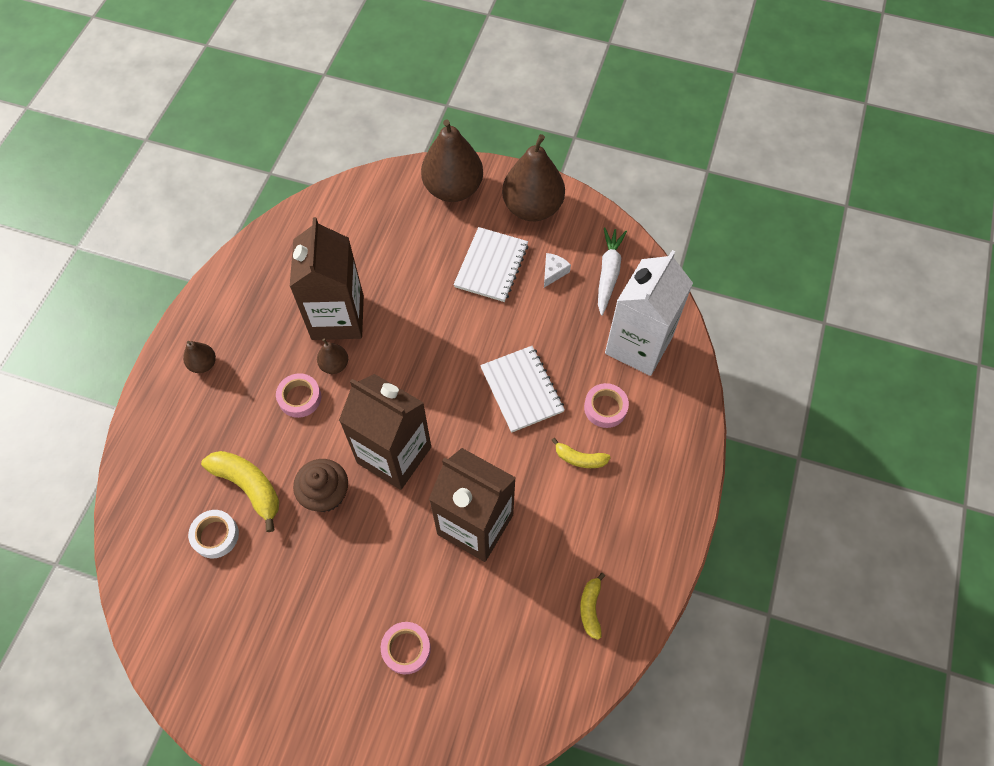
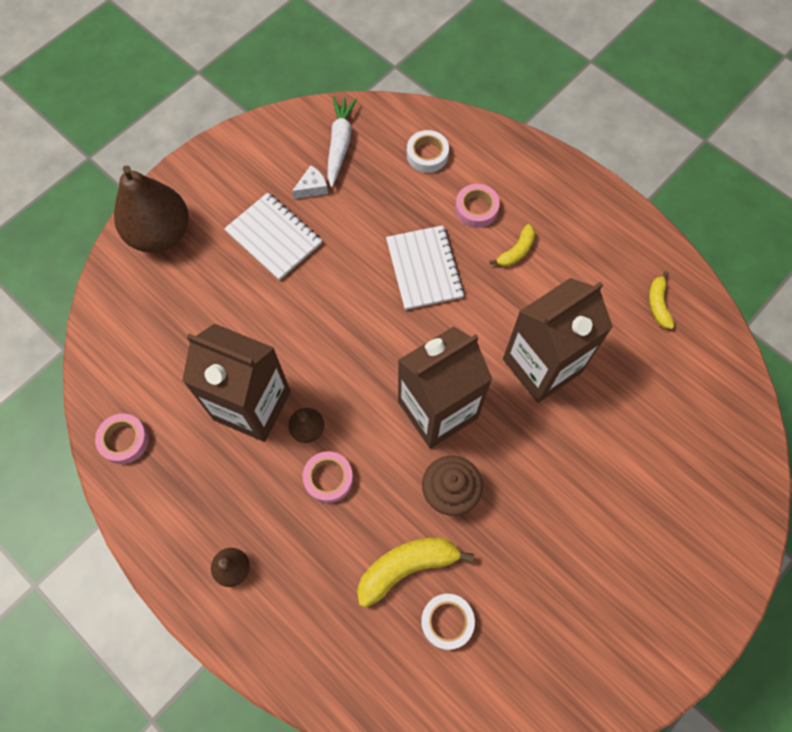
camera: 65 degrees left, 5 degrees up
pink tape [381,622,431,674] -> pink tape moved to [95,413,149,464]
white notebook [480,346,565,433] -> white notebook turned 75 degrees clockwise [386,225,464,310]
brown pear [502,134,565,221] -> none
white cheese [544,253,571,288] -> white cheese turned 90 degrees clockwise [292,165,328,199]
yellow banana [580,573,605,640] -> yellow banana turned 60 degrees clockwise [649,271,674,329]
white carrot [598,227,627,316] -> white carrot turned 60 degrees clockwise [327,96,357,187]
white carton [605,250,693,376] -> white tape [407,130,449,173]

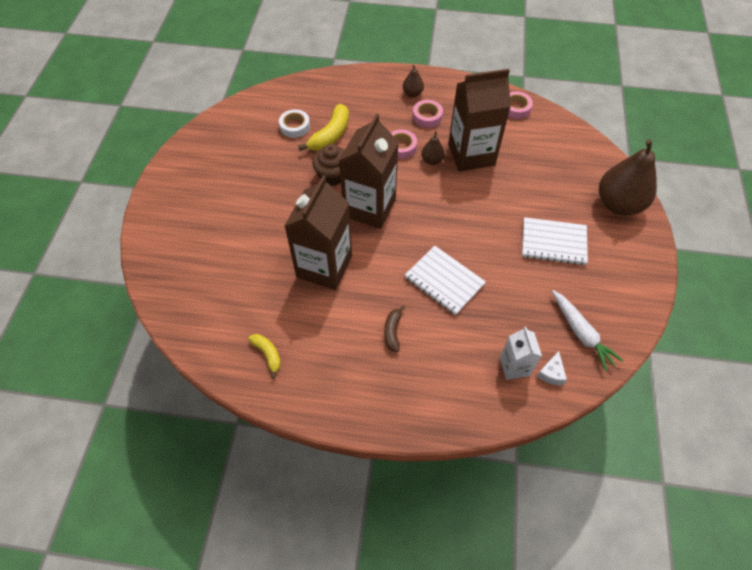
camera: 145 degrees right, 10 degrees down
white cheese [292,165,328,199] -> white cheese moved to [536,351,567,385]
white tape [407,130,449,173] -> white carton [500,327,542,380]
pink tape [455,184,500,228] -> pink tape moved to [413,100,443,128]
yellow banana [490,224,535,267] -> brown banana [384,305,405,352]

